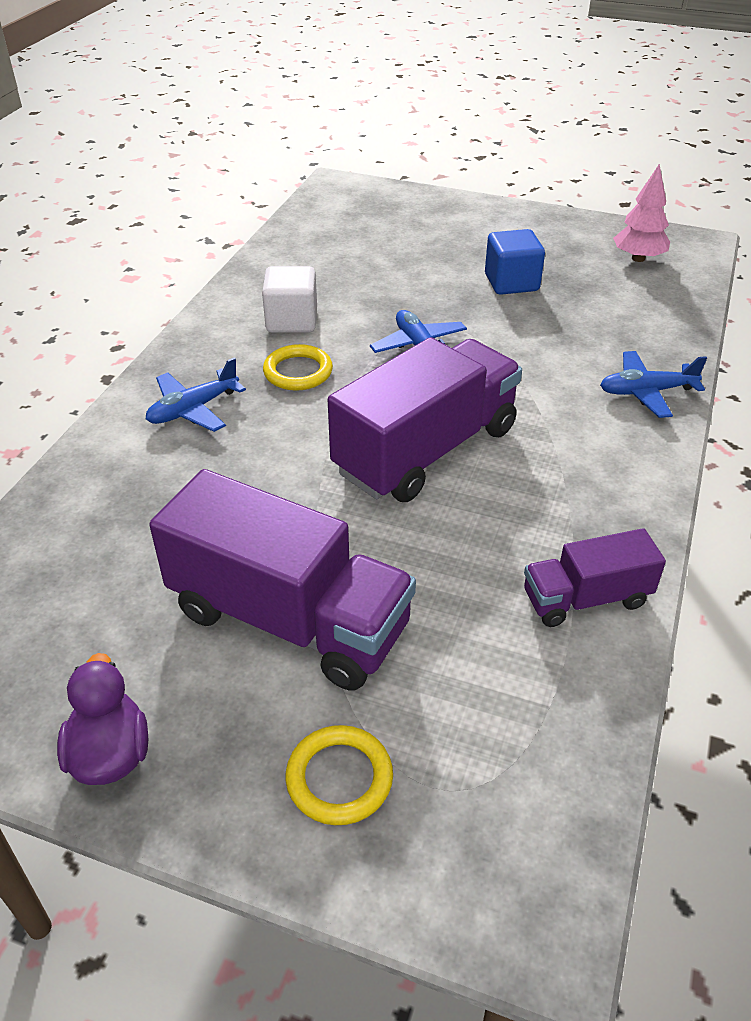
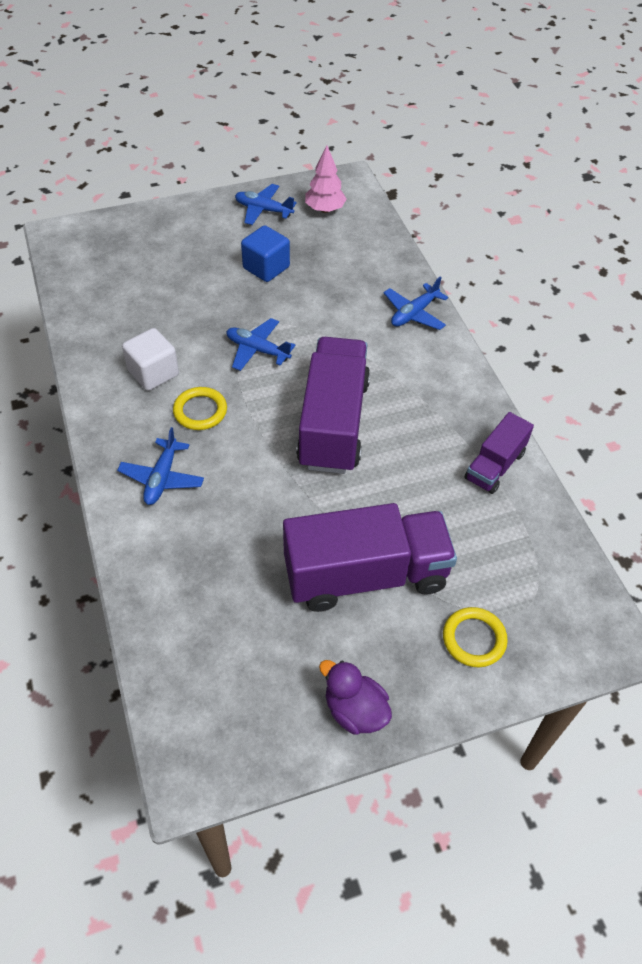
camera: 40 degrees left, 10 degrees up
none -> blue plane [235,184,297,225]

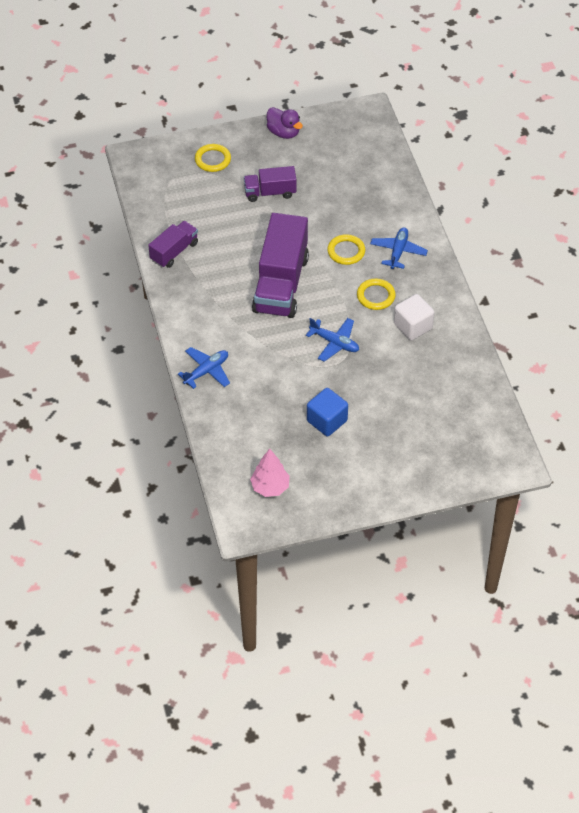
camera: 175 degrees left, 0 degrees up
blue plane [235,184,297,225] -> none
purple truck [283,503,457,612] -> purple truck [244,166,297,202], size x0.54
none -> yellow ring [327,234,365,265]

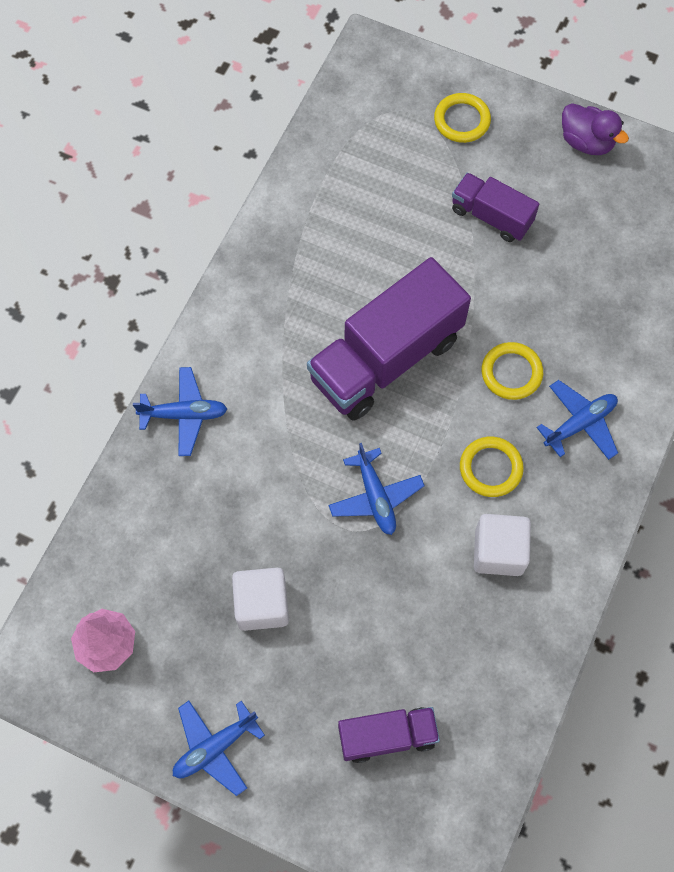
camera: 40 degrees right, 15 degrees up
purple truck [148,221,198,268] -> purple truck moved to [338,707,440,763]
purple duck [267,107,303,139] -> purple duck turned 45 degrees counterclockwise [562,103,629,155]
blue cube [307,388,348,436] -> white cube [232,568,289,631]
none -> blue plane [173,701,265,796]

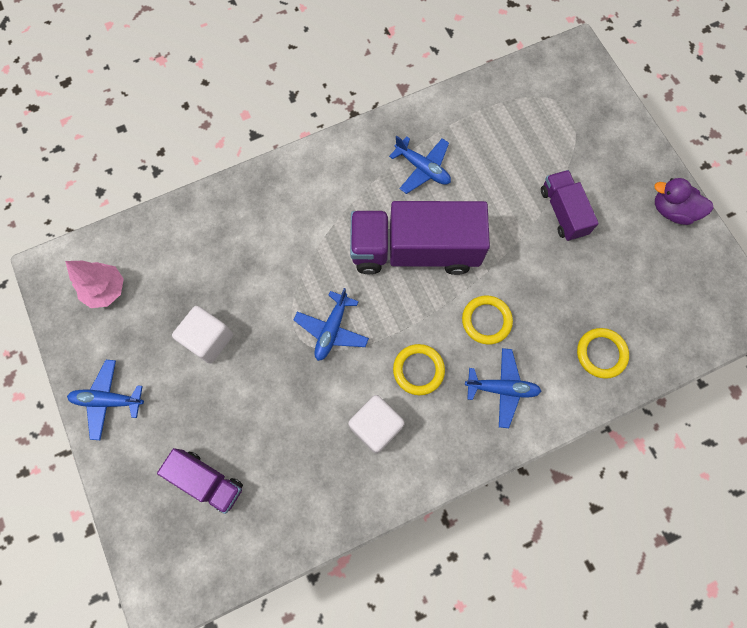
camera: 40 degrees right, 5 degrees up
blue plane [133,367,227,456] -> blue plane moved to [389,136,451,194]
yellow ring [434,93,491,143] -> yellow ring moved to [577,328,629,379]
purple duck [562,103,629,155] -> purple duck turned 120 degrees clockwise [654,178,714,225]

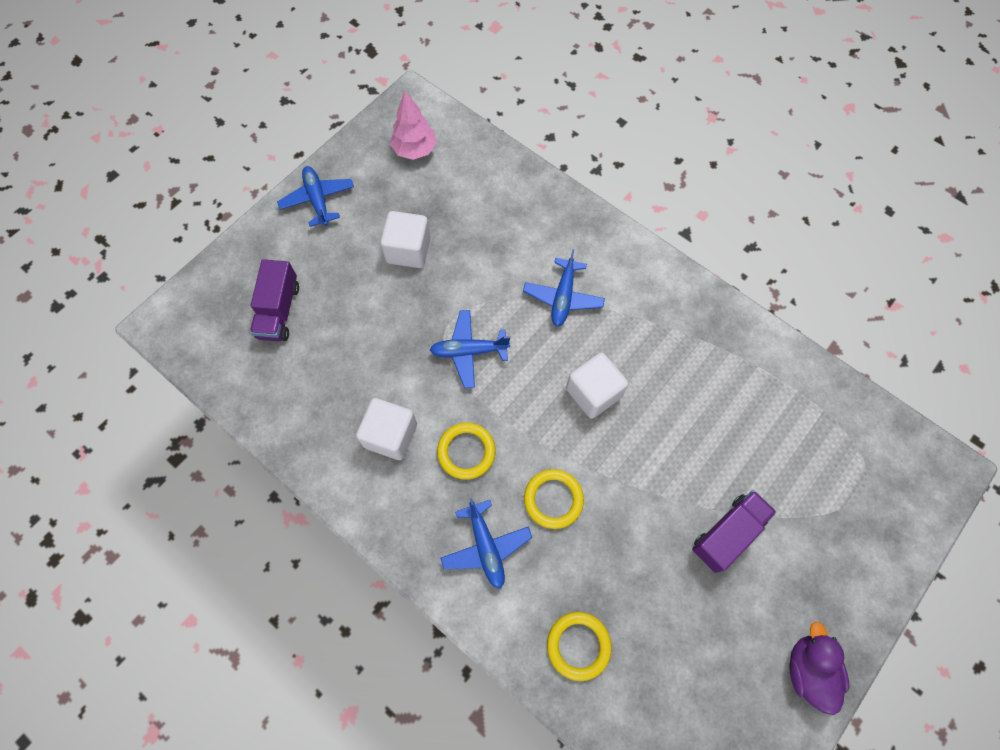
camera: 65 degrees right, 5 degrees down
purple truck [350,201,490,275] -> white cube [566,352,628,419]
blue plane [389,136,451,194] -> blue plane moved to [523,249,605,326]

